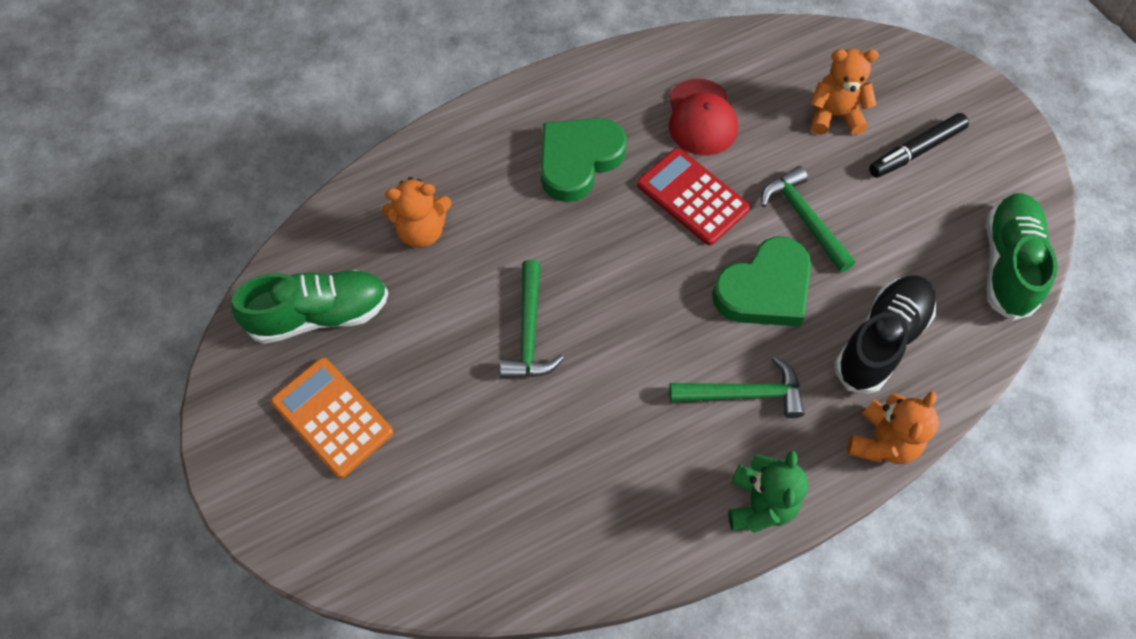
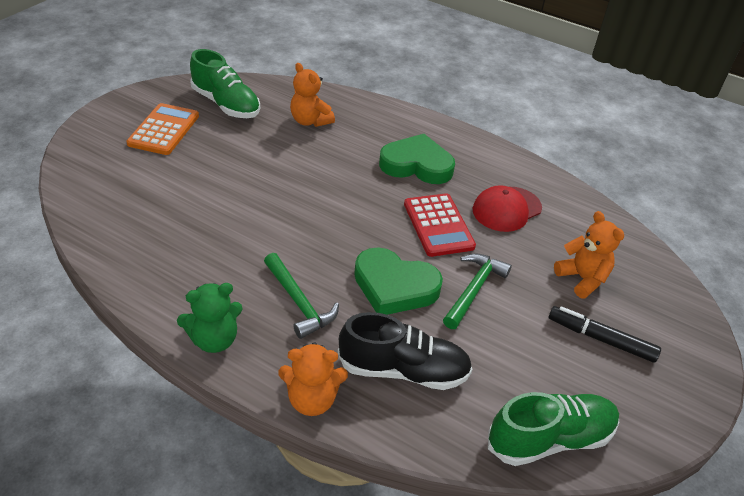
camera: 55 degrees right, 20 degrees down
green hammer [500,260,564,378] -> none
red calculator [637,148,750,245] -> red calculator turned 150 degrees clockwise [404,193,476,257]

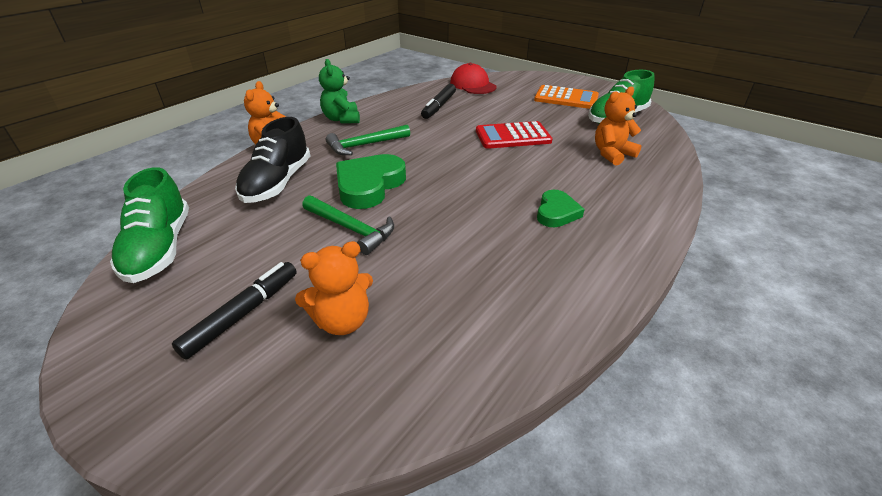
camera: 100 degrees right, 5 degrees down
green heart [379,134,455,184] -> green heart [537,190,585,227], size x0.60
red calculator [404,193,476,257] -> red calculator moved to [476,121,553,149]
red cap [473,185,542,232] -> red cap moved to [450,63,497,94]
none -> black marker [421,84,456,119]

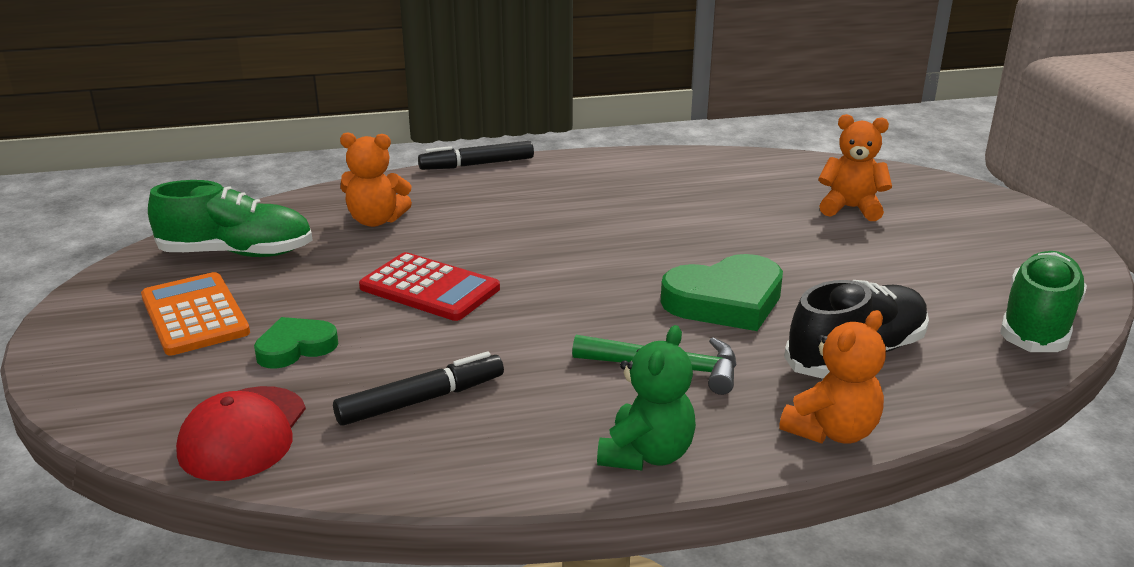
camera: 140 degrees left, 10 degrees down
black marker [172,262,297,359] -> black marker moved to [418,141,534,170]
green hammer [302,195,394,255] -> none
green heart [537,190,585,227] -> green heart moved to [254,317,338,369]

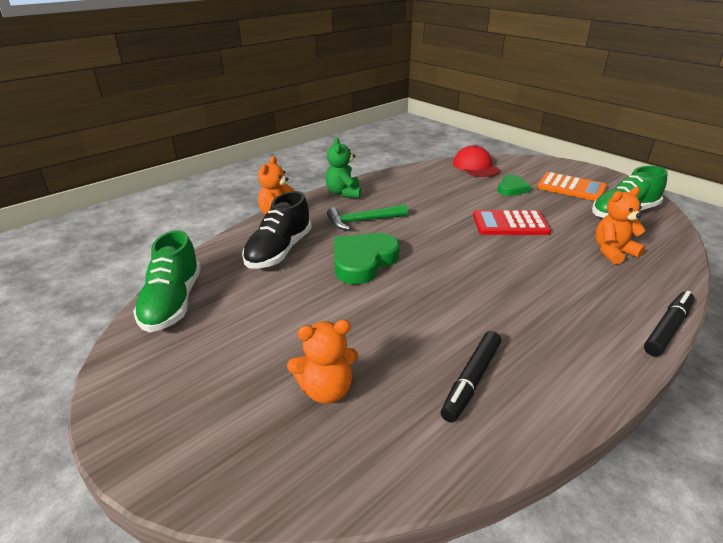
camera: 150 degrees right, 5 degrees up
black marker [333,351,504,426] -> black marker moved to [441,331,501,422]

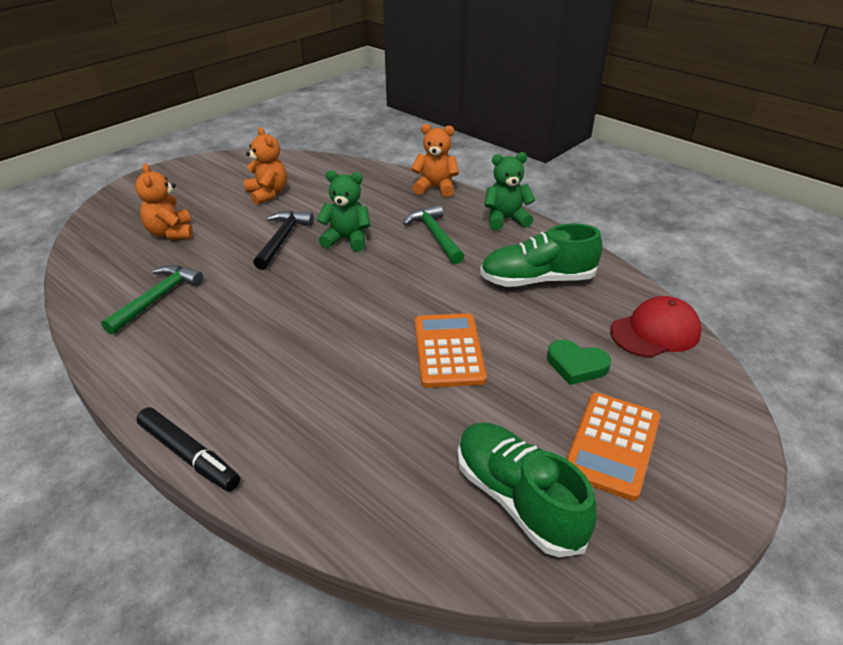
camera: 85 degrees right, 5 degrees up
green shoe [133,230,201,332] -> green shoe moved to [480,223,602,287]
black shoe [242,191,312,269] -> none
green heart [335,233,400,284] -> green teddy bear [317,170,370,252]
black marker [441,331,501,422] -> green hammer [101,265,203,335]
red calculator [473,210,551,235] -> orange calculator [415,313,487,388]
orange teddy bear [595,187,646,264] -> orange teddy bear moved to [244,127,287,205]
none -> black hammer [253,211,314,270]

